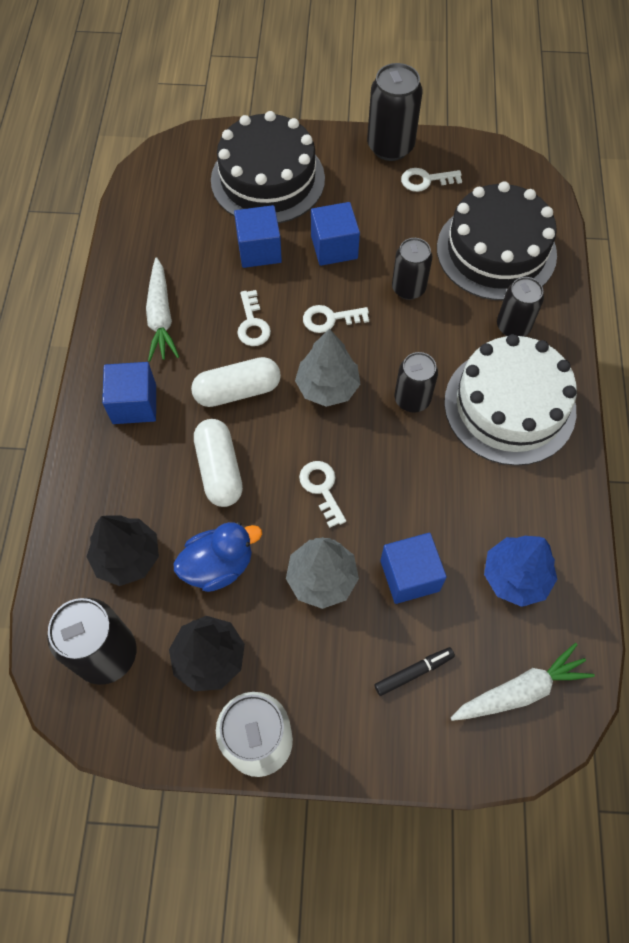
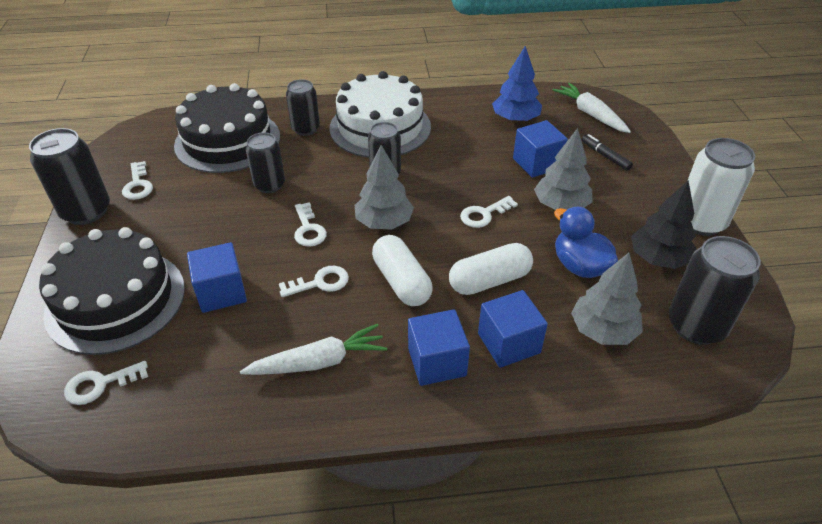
camera: 100 degrees left, 20 degrees down
black tree [86,515,159,586] -> grey tree [571,253,643,345]
blue cube [311,202,360,266] -> blue cube moved to [478,290,548,368]
none -> white key [64,361,148,405]

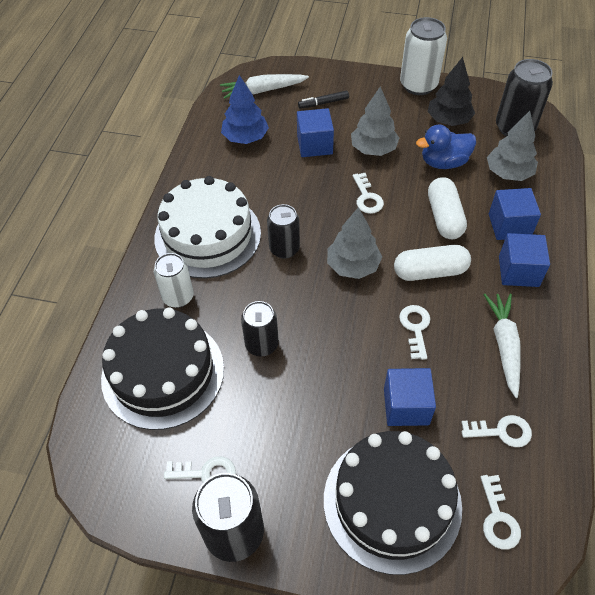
camera: 70 degrees left, 10 degrees up
black can [286,79,320,136] -> white can [154,253,194,308]
white key [294,202,327,247] -> white key moved to [462,415,532,447]

